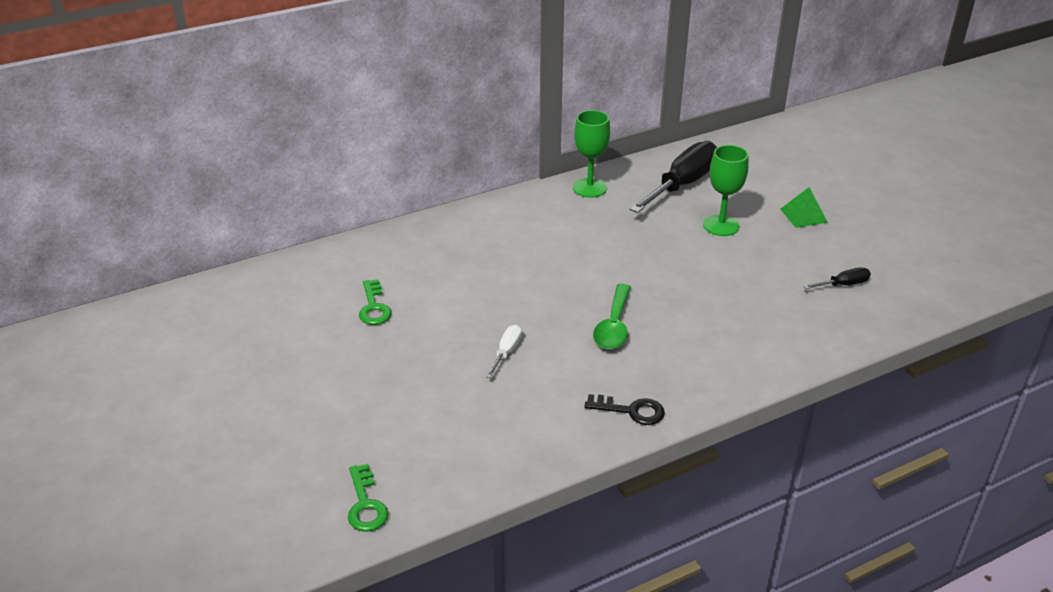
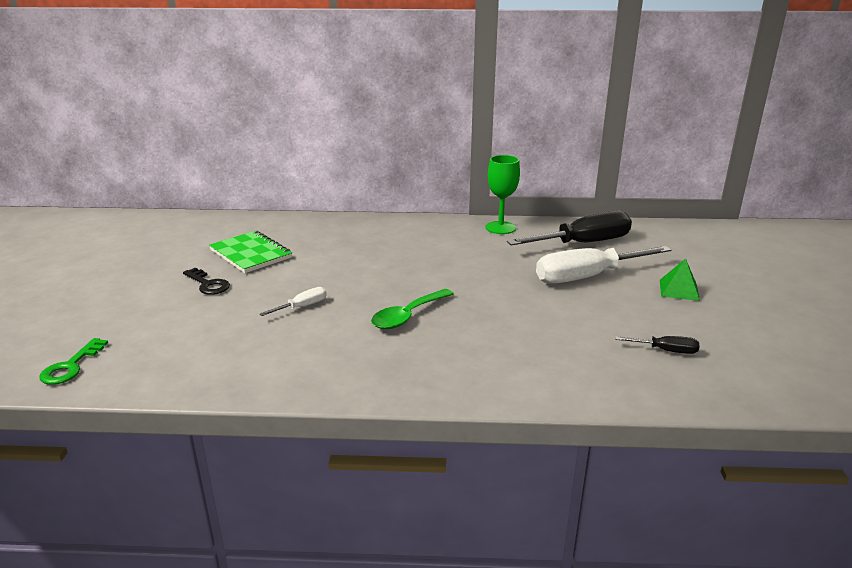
camera: 30 degrees right, 10 degrees down
green key [359,279,392,325] -> green notebook [209,231,292,273]
black key [584,394,665,425] -> black key moved to [183,267,230,295]
green goblet [703,145,749,236] -> white screwdriver [536,246,671,284]

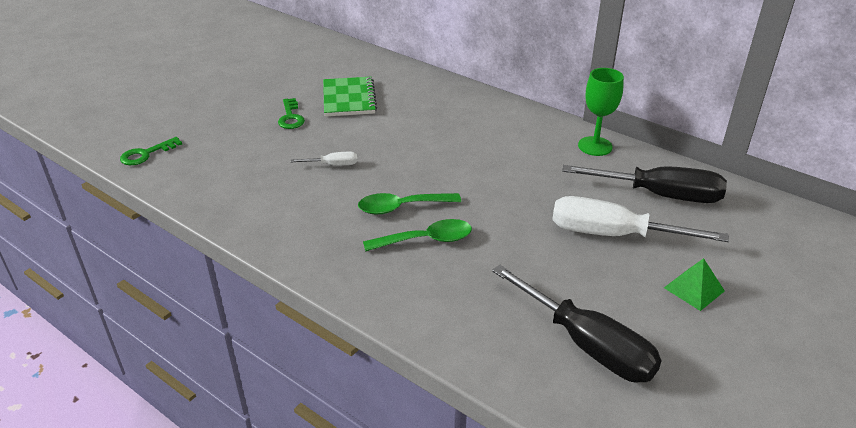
camera: 35 degrees right, 10 degrees up
black key [183,267,230,295] -> green key [278,98,305,129]
black screwdriver [615,336,699,354] -> black screwdriver [492,265,662,383], size x2.24
none -> green spoon [363,219,472,252]

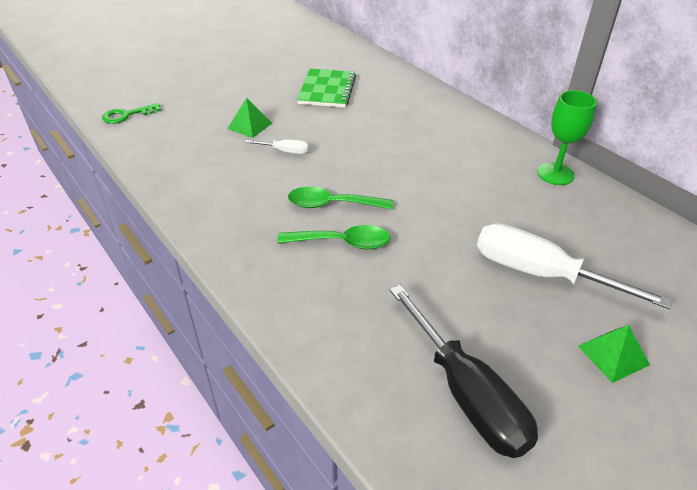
camera: 15 degrees right, 5 degrees up
green key [278,98,305,129] -> none
black screwdriver [562,165,727,203] -> none
none -> green pyramid [227,98,272,138]

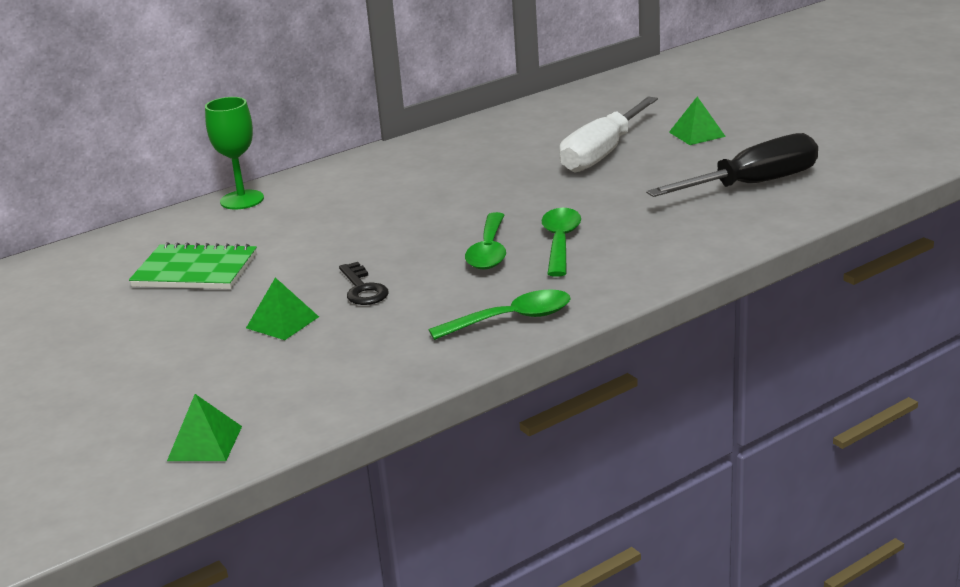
camera: 85 degrees left, 15 degrees down
green key [102,103,161,124] -> green pyramid [167,394,242,461]
white screwdriver [245,139,309,154] -> black key [339,262,389,305]
green goblet [537,90,597,185] -> green goblet moved to [205,97,264,210]
none -> green spoon [429,289,571,340]

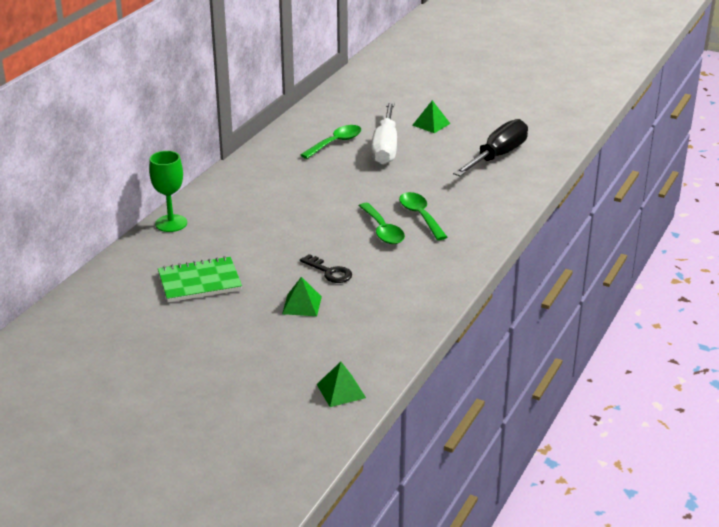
camera: 30 degrees left, 5 degrees up
green spoon [429,289,571,340] -> green spoon moved to [300,125,362,159]

